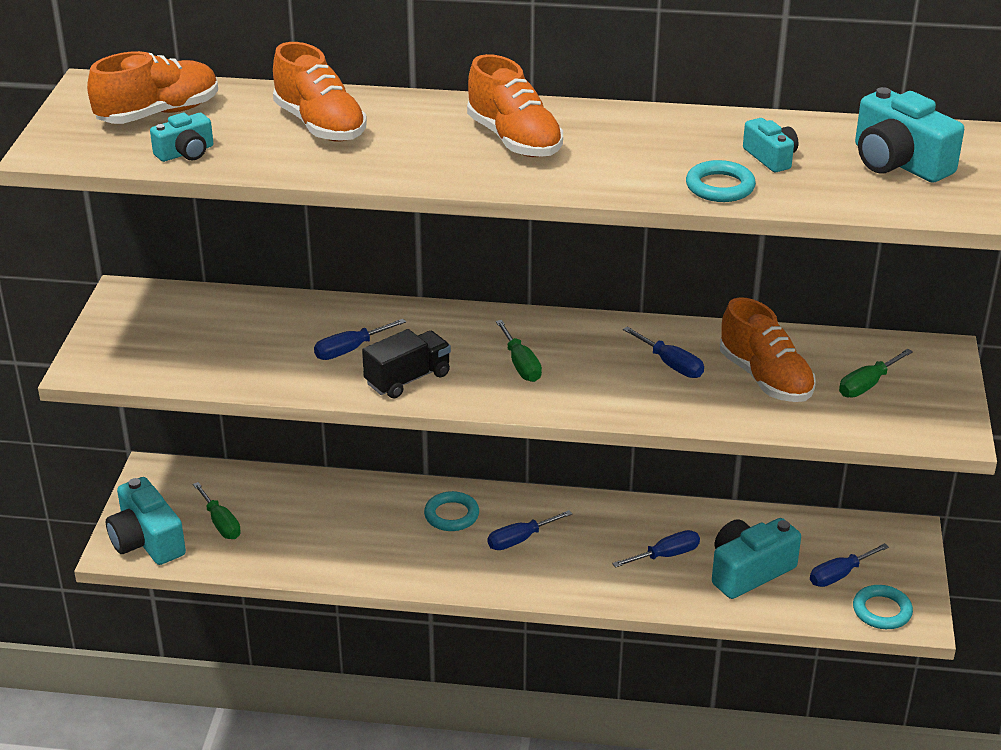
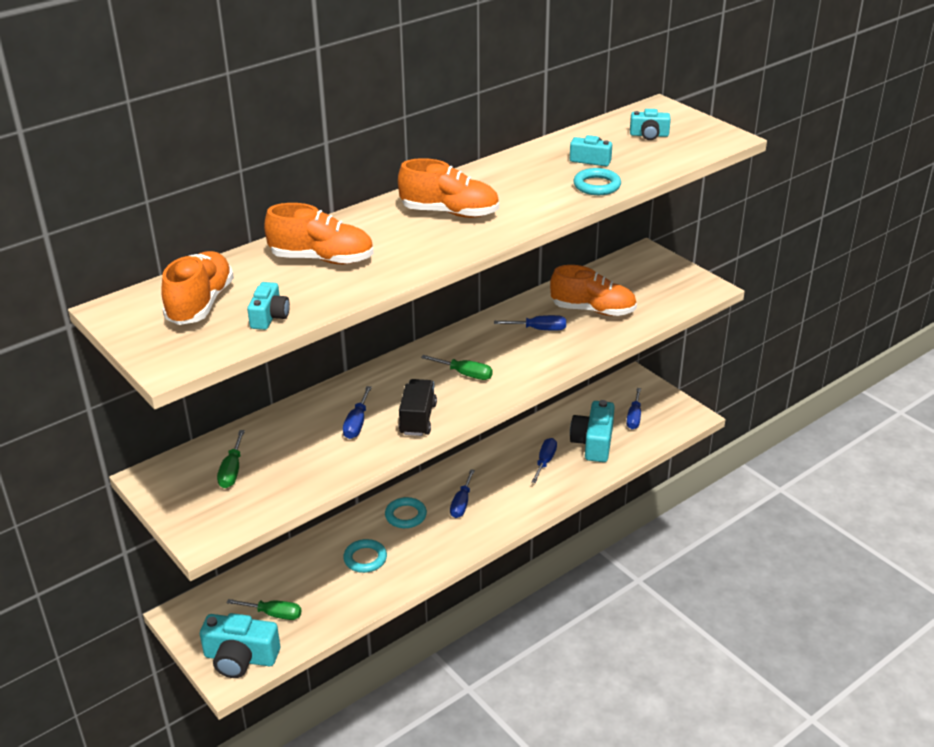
camera: 45 degrees left, 0 degrees up
green screwdriver [839,349,913,398] -> green screwdriver moved to [217,430,245,488]
turquoise ring [853,585,913,629] -> turquoise ring moved to [343,539,387,573]
turquoise camera [855,87,964,183] -> turquoise camera [630,109,671,140], size x0.57

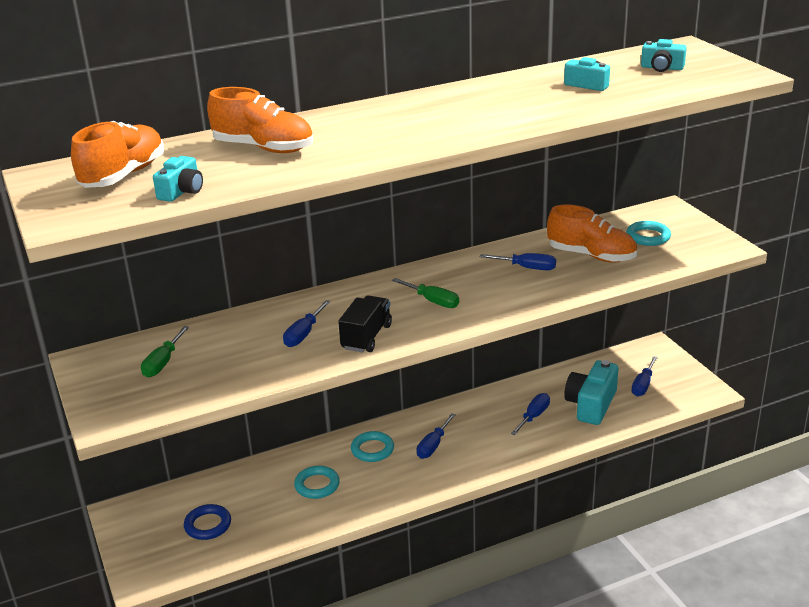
camera: 15 degrees right, 5 degrees down
turquoise camera [200,613,280,678] -> none
green screwdriver [226,599,301,620] -> blue ring [184,504,231,540]
orange shoe [398,158,499,218] -> none
turquoise ring [573,168,621,195] -> turquoise ring moved to [626,221,671,246]

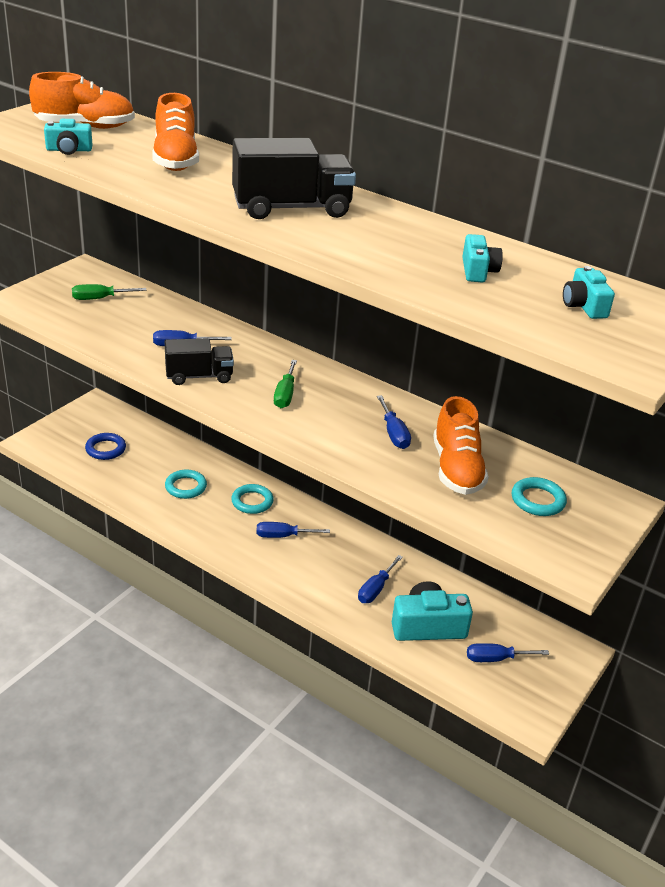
camera: 55 degrees right, 5 degrees up
blue screwdriver [511,393,550,435] -> blue screwdriver turned 120 degrees clockwise [358,555,403,603]
none -> black truck [232,138,356,219]

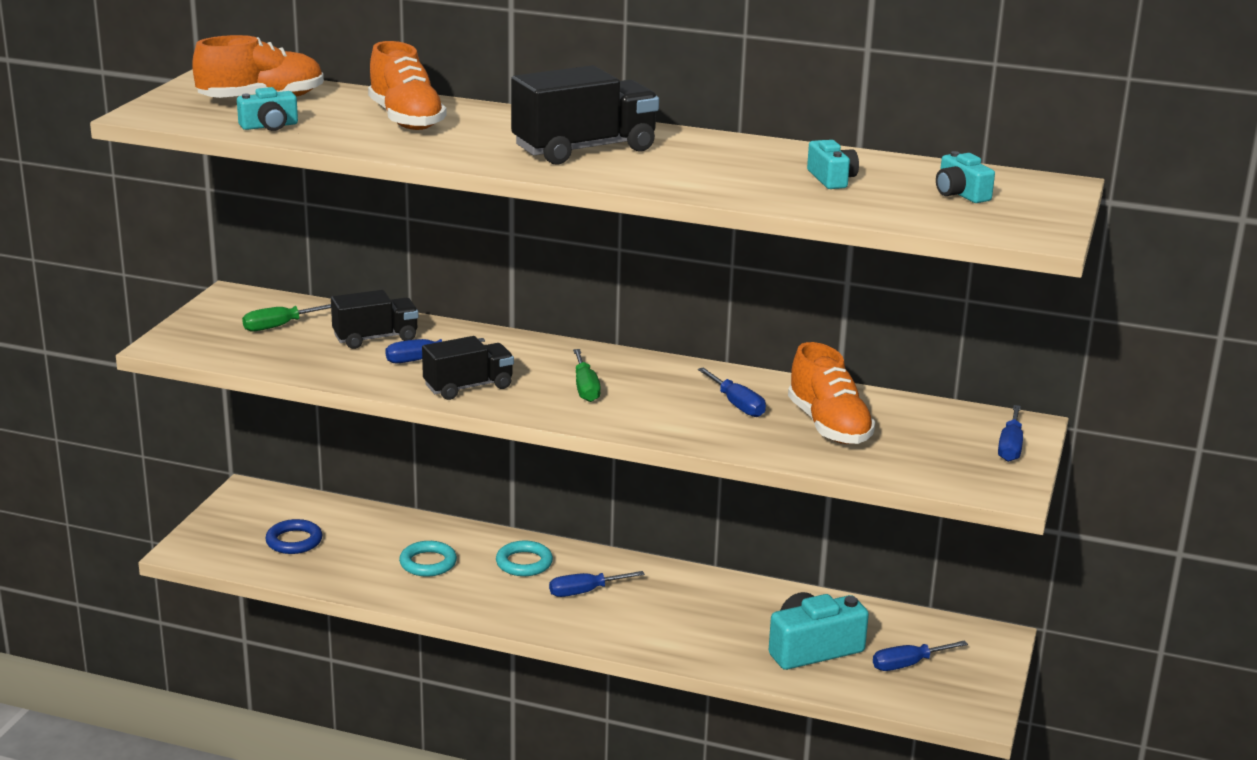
camera: 15 degrees left, 10 degrees down
blue screwdriver [358,555,403,603] -> blue screwdriver moved to [998,405,1023,462]
turquoise ring [512,477,567,516] -> none
none -> black truck [331,290,418,349]

